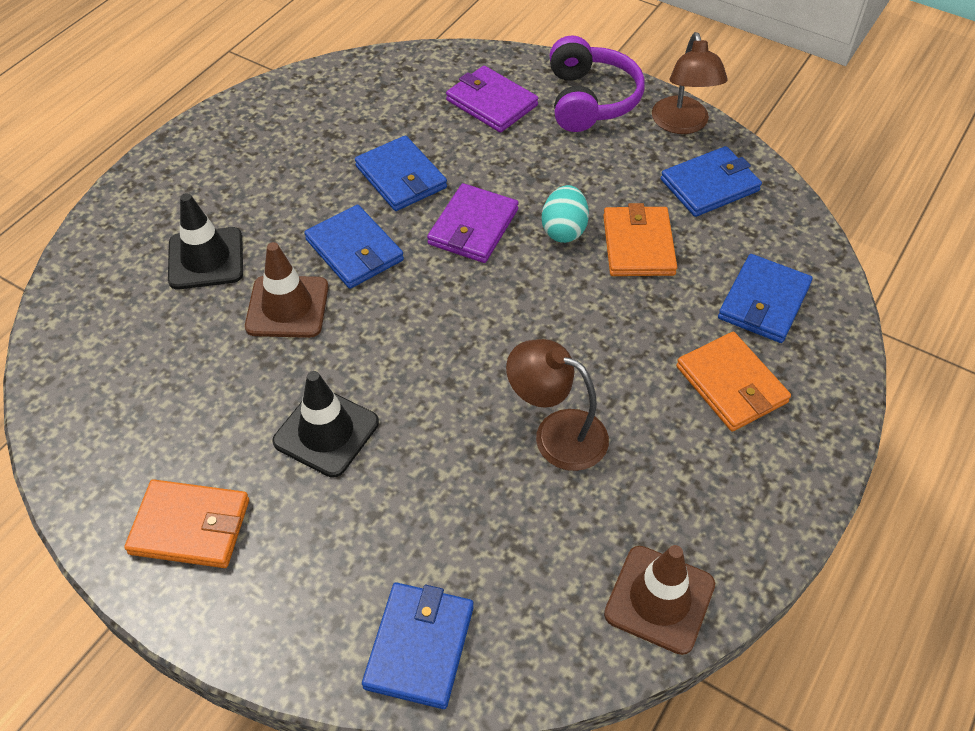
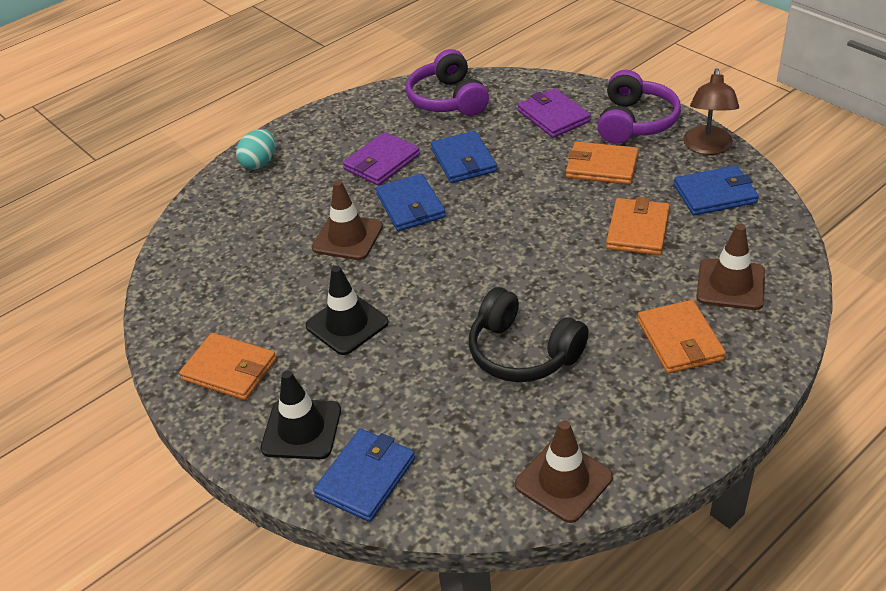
camera: 20 degrees right, 10 degrees down
black traffic cone [168,193,243,289] -> black traffic cone moved to [261,370,341,460]
purple wallet [427,183,519,263] -> purple wallet moved to [343,132,420,186]
brown lamp [506,339,609,471] -> black headphones [469,287,589,382]
turquoise egg [542,185,589,243] -> turquoise egg moved to [236,129,275,170]
blue wallet [718,254,813,343] -> brown traffic cone [696,224,765,310]
none -> purple headphones [406,49,489,116]
none -> orange wallet [566,142,639,185]

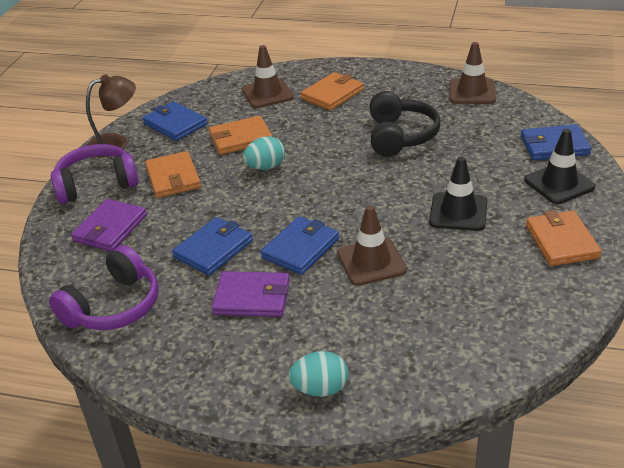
camera: 125 degrees left, 5 degrees down
none -> turquoise egg [243,137,285,170]

